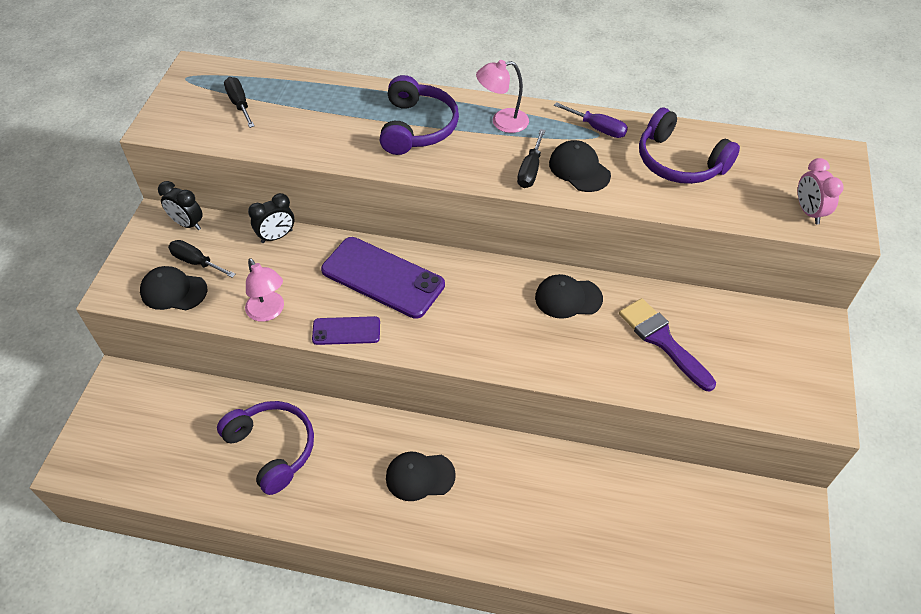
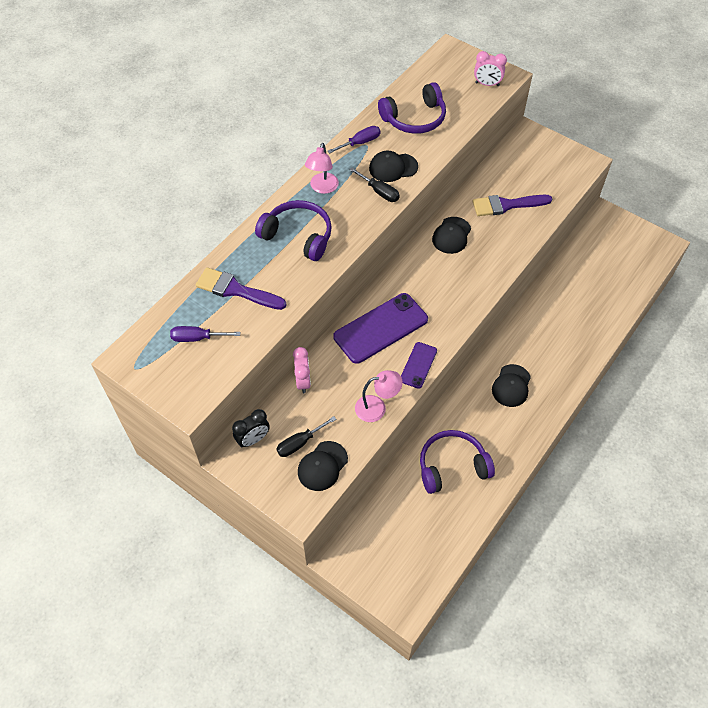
camera: 65 degrees left, 5 degrees up
black screwdriver [224,77,255,128] -> purple screwdriver [170,326,240,342]
black clock [248,193,294,243] -> pink clock [293,347,311,393]
none -> purple brush [196,267,286,310]

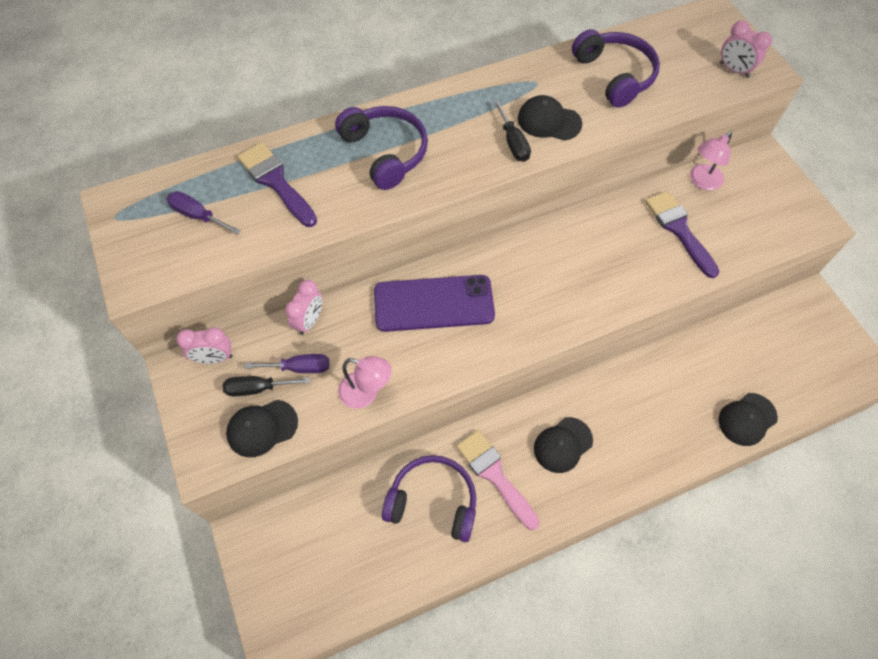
camera: 30 degrees right, 5 degrees up
black clock [232,409,270,448] -> pink clock [176,327,233,364]
pink lamp [305,143,339,194] -> pink lamp moved to [690,132,732,190]
purple screwdriver [328,126,381,154] -> purple screwdriver moved to [244,354,329,373]
purple headphones [378,82,446,134] -> purple headphones turned 120 degrees counterclockwise [572,29,660,108]
purple phone [401,342,437,389] -> none
black cap [432,217,471,254] -> black cap moved to [719,393,778,446]
purple brush [473,195,552,216] -> purple brush turned 45 degrees clockwise [645,191,719,278]
none -> pink brush [456,430,540,530]

